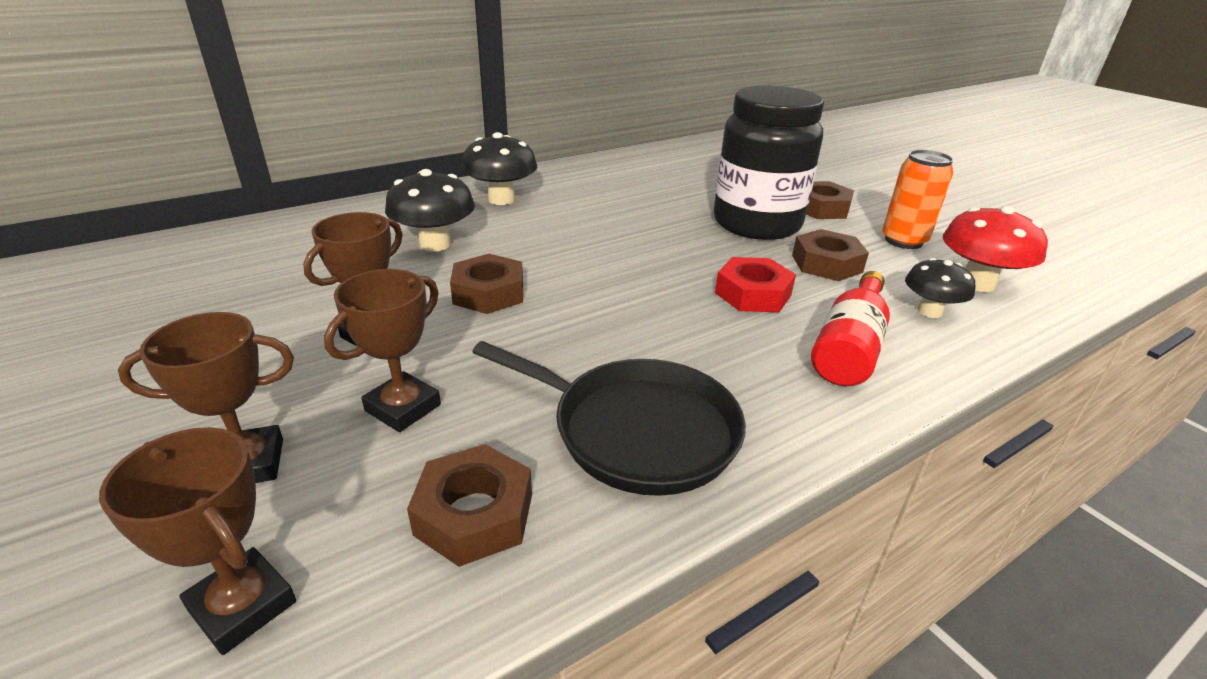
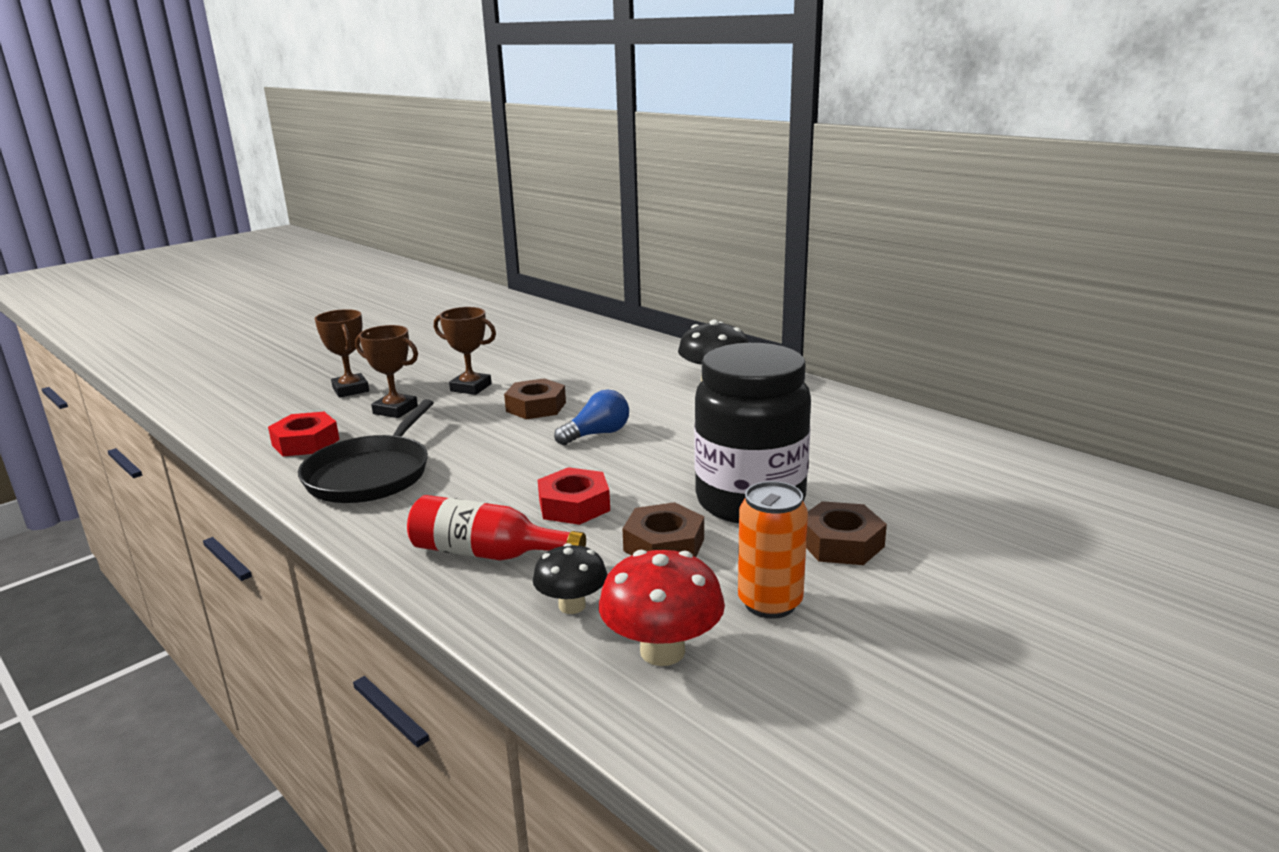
camera: 80 degrees right, 10 degrees down
brown trophy [99,427,296,655] -> none
black mushroom [385,169,475,252] -> none
brown nut [407,444,532,567] -> red nut [268,412,340,456]
none -> blue light bulb [554,390,629,445]

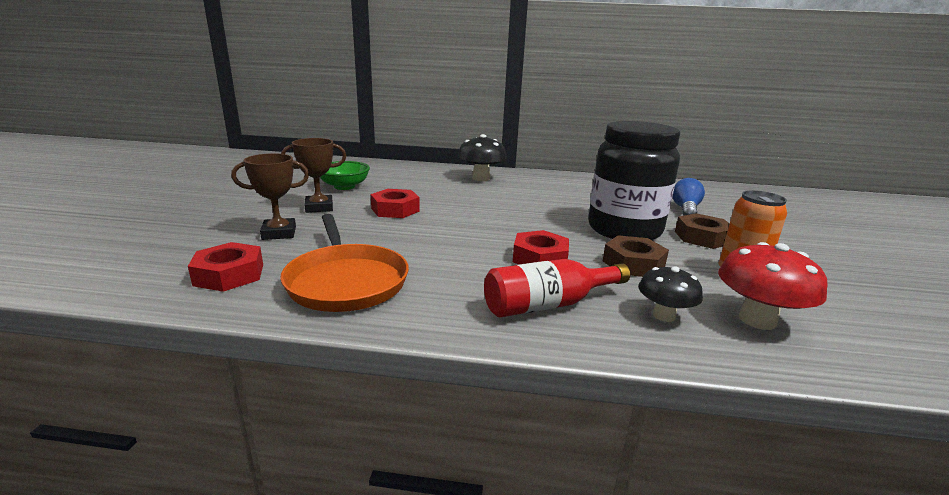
camera: 40 degrees left, 0 degrees up
black pan [298,399,434,503] -> orange pan [280,214,409,312]
brown trophy [315,309,369,398] -> none
brown nut [504,378,566,419] -> red nut [371,189,420,218]
blue light bulb [554,390,629,445] -> blue light bulb moved to [672,178,705,216]
none -> green bowl [320,161,370,190]

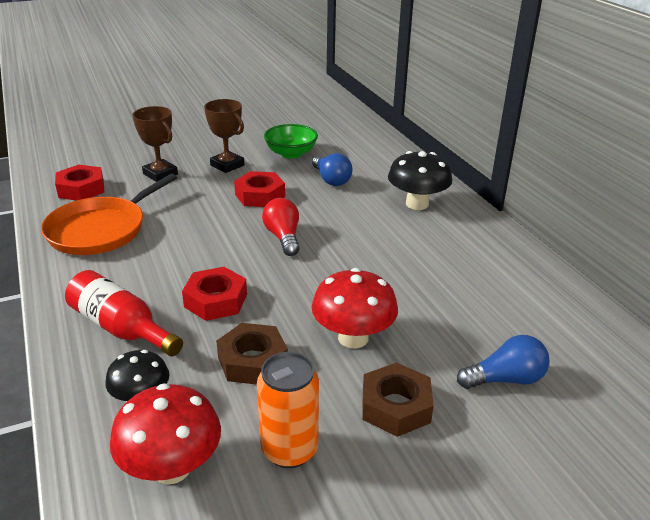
camera: 60 degrees right, 10 degrees up
black jar [588,121,680,240] -> red mushroom [312,268,398,349]
none -> red light bulb [262,198,299,256]
none -> blue light bulb [312,153,353,186]

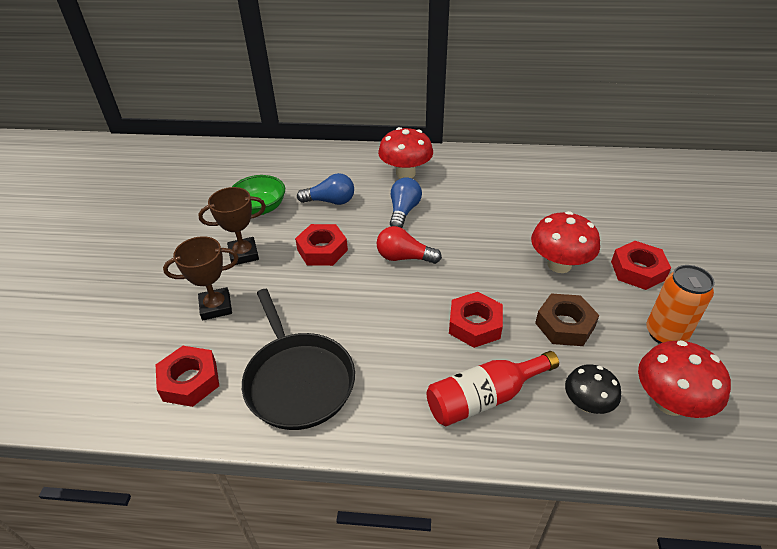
camera: 60 degrees left, 10 degrees up
orange pan [41,174,177,255] -> black pan [242,289,355,430]
brown nut [362,363,434,437] -> red nut [611,241,671,290]
black mushroom [388,151,452,210] -> red mushroom [378,127,433,178]
blue light bulb [457,335,550,389] -> blue light bulb moved to [390,177,422,228]

